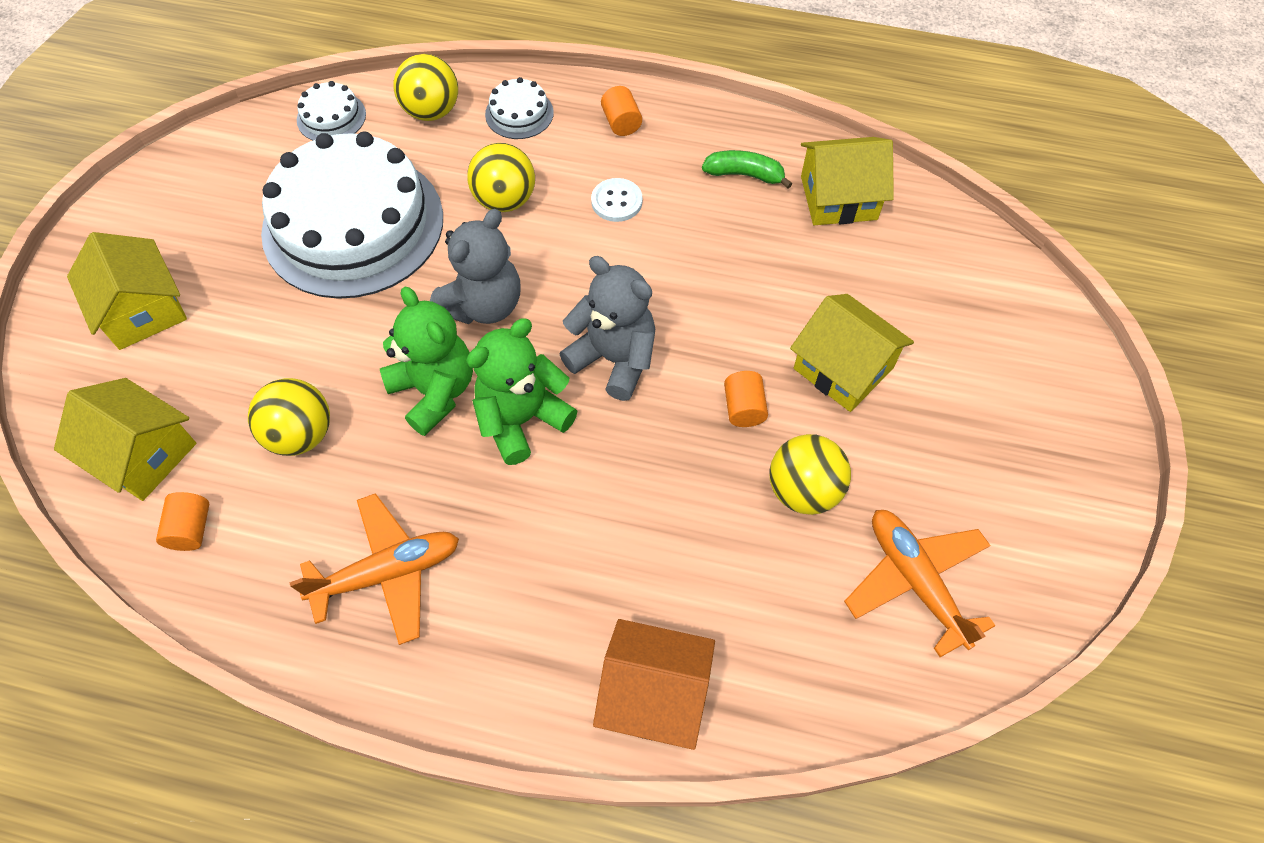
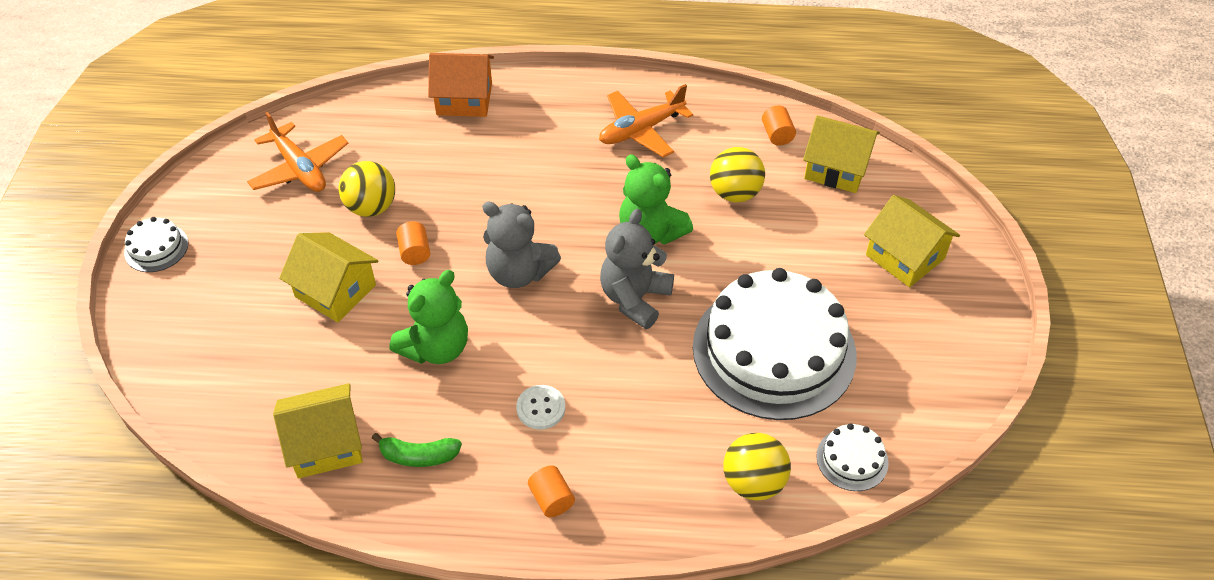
camera: 170 degrees right, 10 degrees down
green teddy bear [466,318,577,465] -> green teddy bear moved to [389,270,468,364]
yellow ball [467,143,535,212] -> none
white cake [485,77,554,139] -> white cake moved to [124,217,188,272]

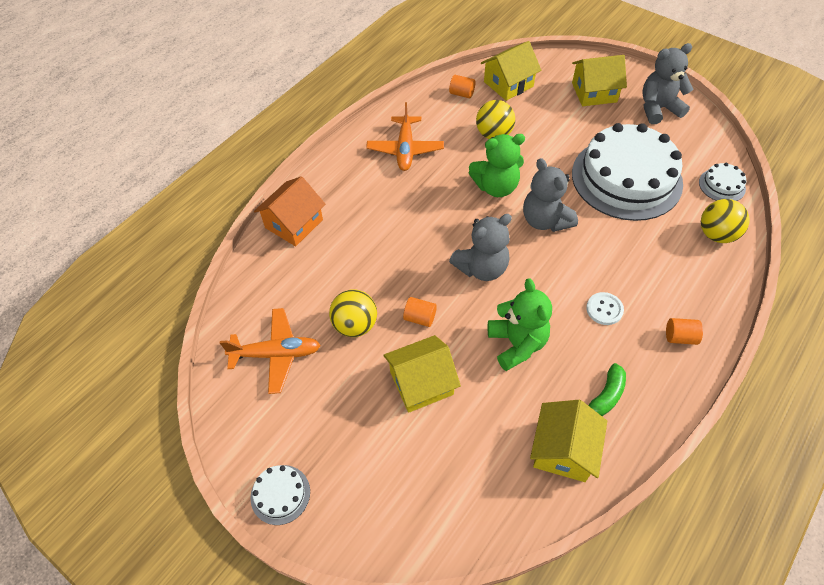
camera: 55 degrees left, 5 degrees up
none -> grey teddy bear [643,43,693,124]

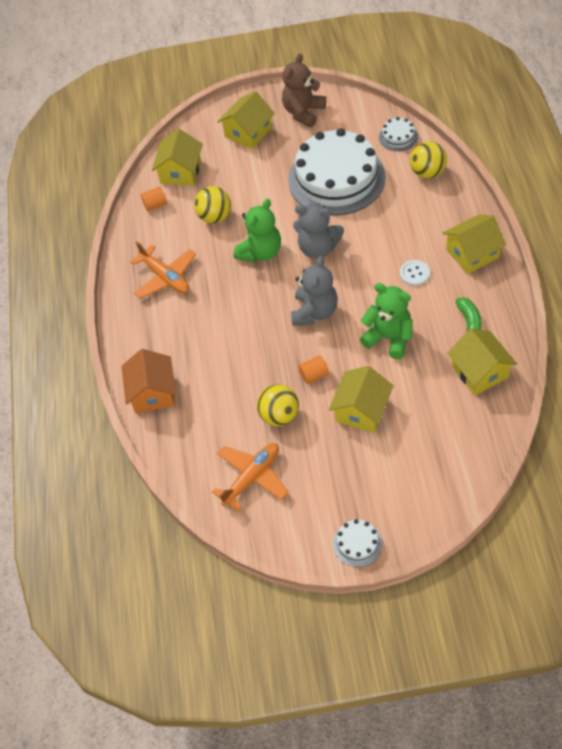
camera: 40 degrees left, 0 degrees up
grey teddy bear [643,43,693,124] -> brown teddy bear [282,53,326,127]
orange cylinder [666,318,703,345] -> yellow house [442,215,506,274]

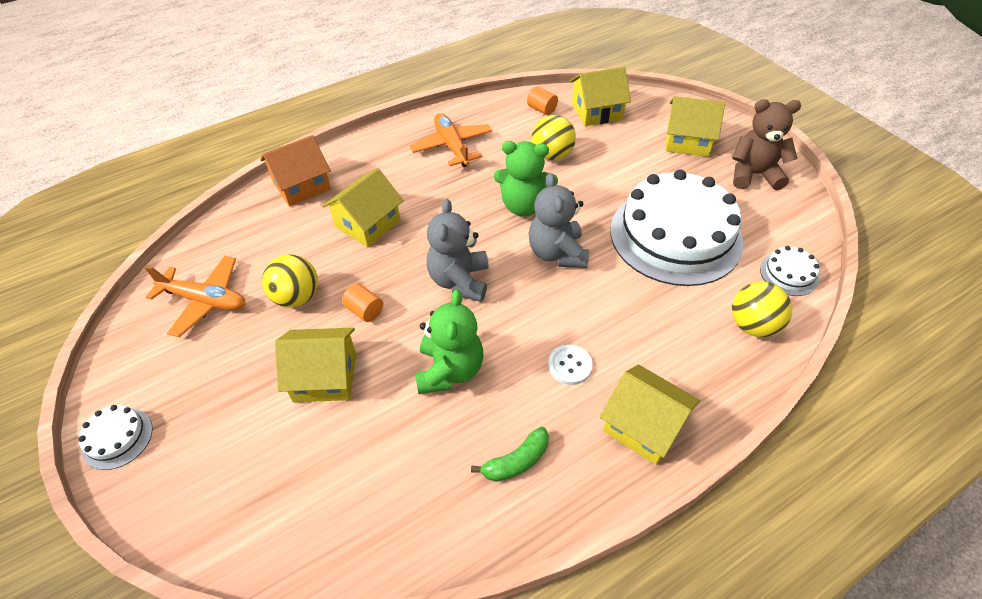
camera: 60 degrees right, 5 degrees down
orange plane [130,241,196,299] -> orange plane turned 135 degrees clockwise [410,113,492,167]
grey teddy bear [291,256,338,326] -> grey teddy bear turned 105 degrees clockwise [427,199,489,302]
yellow house [447,329,517,395] -> yellow house moved to [323,168,404,247]

